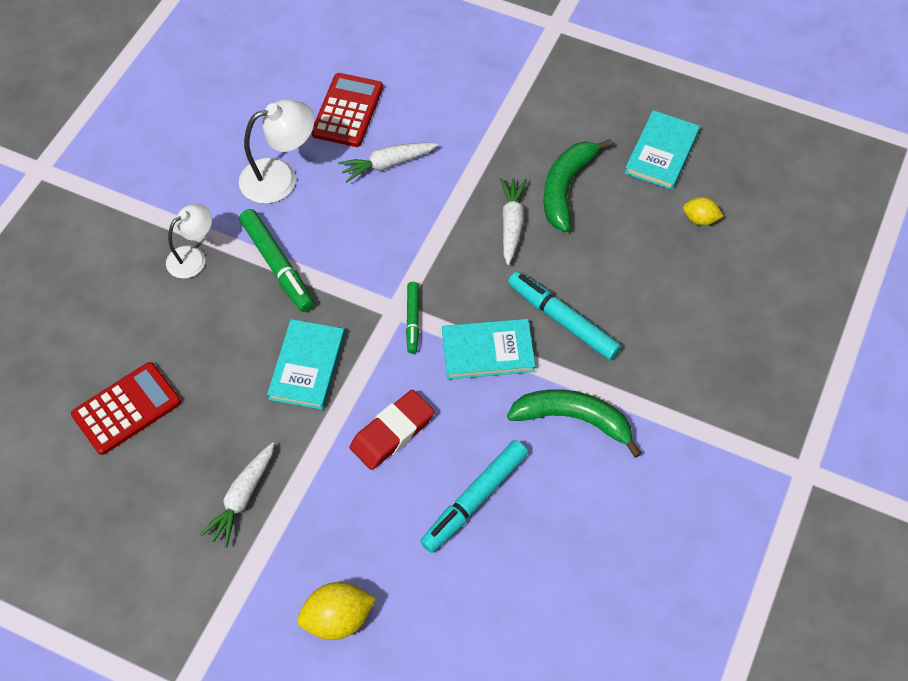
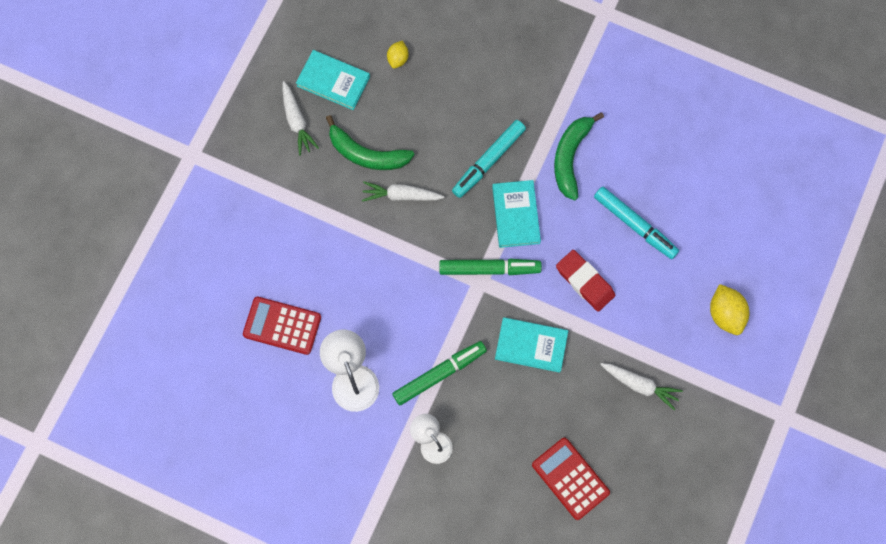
camera: 90 degrees left, 15 degrees up
white carrot [338,142,438,182] -> white carrot moved to [282,81,319,156]
green marker [406,282,419,353] -> green marker [439,259,542,275], size x1.69

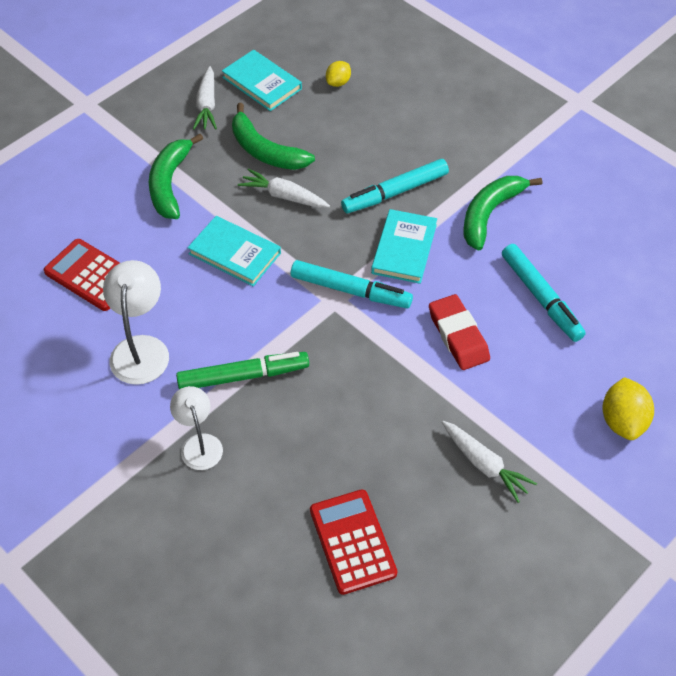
camera: 20 degrees right, 20 degrees down
green marker [439,259,542,275] -> turquoise marker [291,260,413,308]
turquoise book [495,317,568,373] -> turquoise book moved to [188,216,281,286]
none -> green banana [149,134,203,219]

